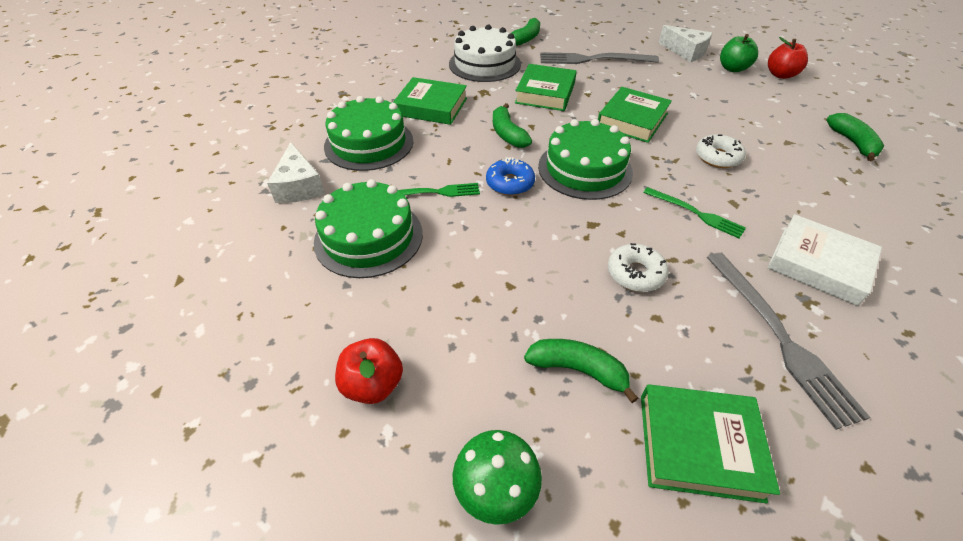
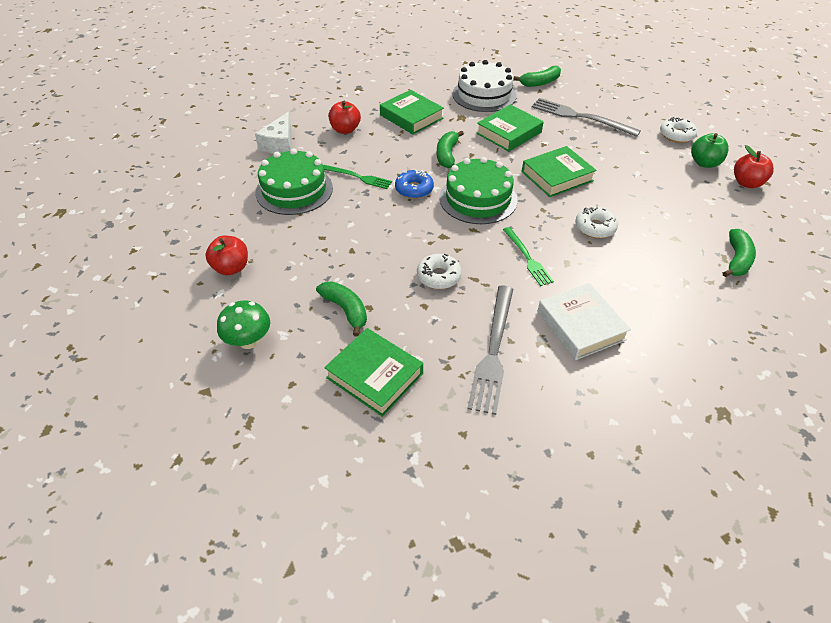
camera: 30 degrees right, 0 degrees up
green cake [324,96,413,171] -> red apple [329,101,361,134]
white cheese [659,25,713,62] -> white donut [660,117,697,143]

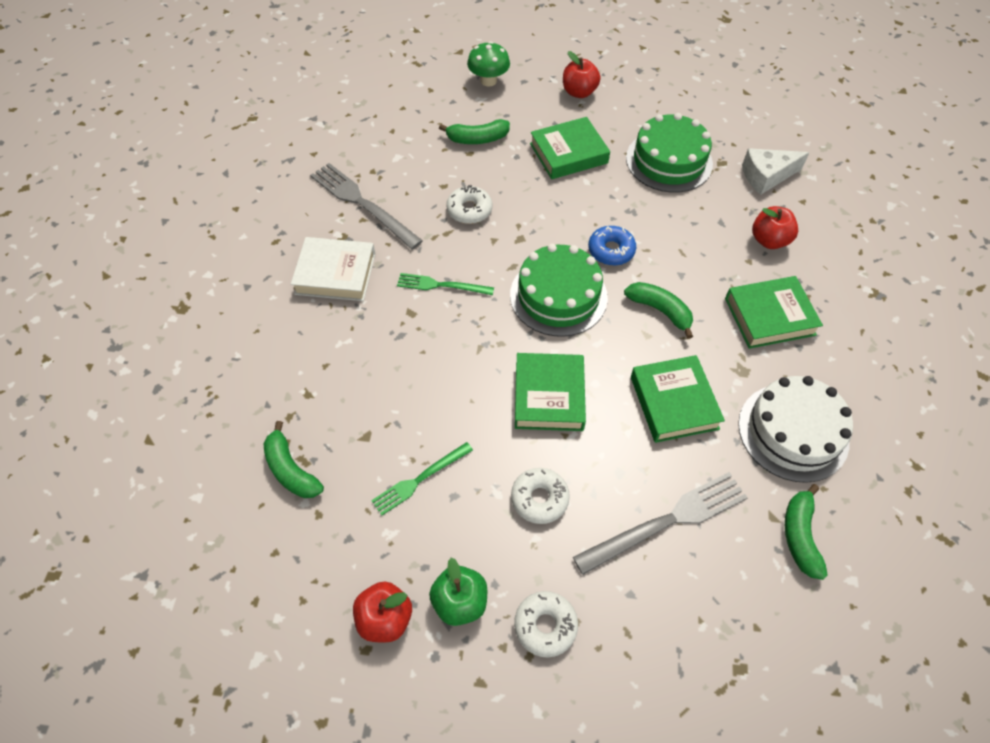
camera: 120 degrees right, 10 degrees up
white cheese [255,112,291,154] -> white cheese turned 60 degrees counterclockwise [742,148,810,195]
green fork [323,165,392,189] -> green fork moved to [371,442,473,516]
green book [324,328,423,417] -> green book moved to [530,117,610,179]
white donut [575,207,618,238] -> white donut moved to [511,468,570,524]

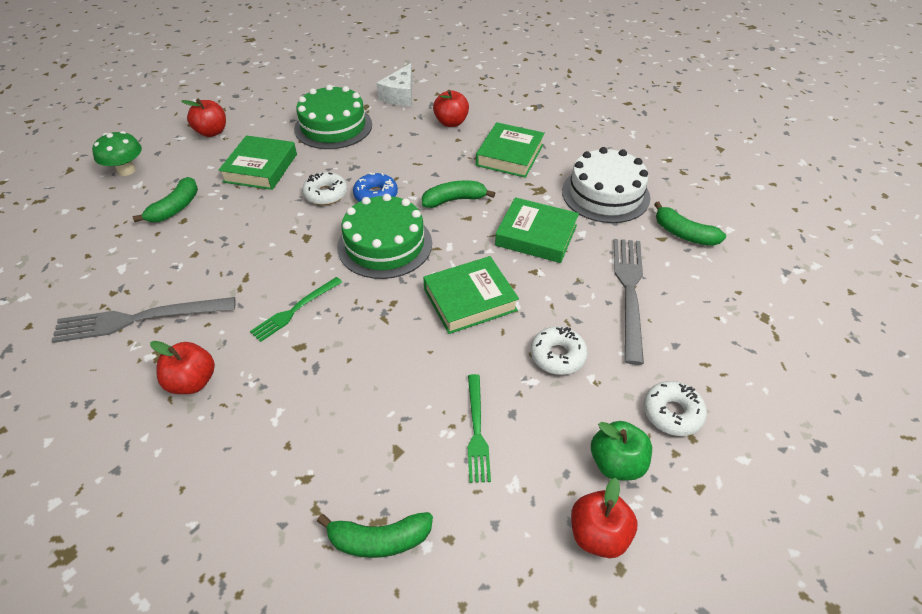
camera: 55 degrees left, 10 degrees down
white book [291,237,375,301] -> red apple [150,341,215,394]
white donut [446,185,493,224] -> white donut moved to [302,172,348,205]
green book [515,353,586,431] -> green book turned 60 degrees counterclockwise [423,256,519,334]

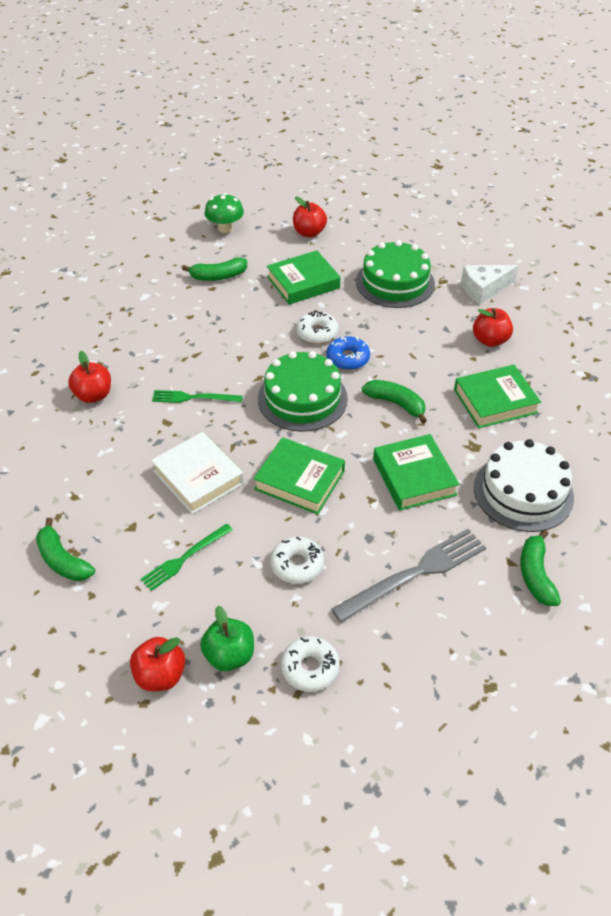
camera: 50 degrees right, 0 degrees up
grey fork [52,297,235,343] -> none
none -> white book [151,432,244,514]

